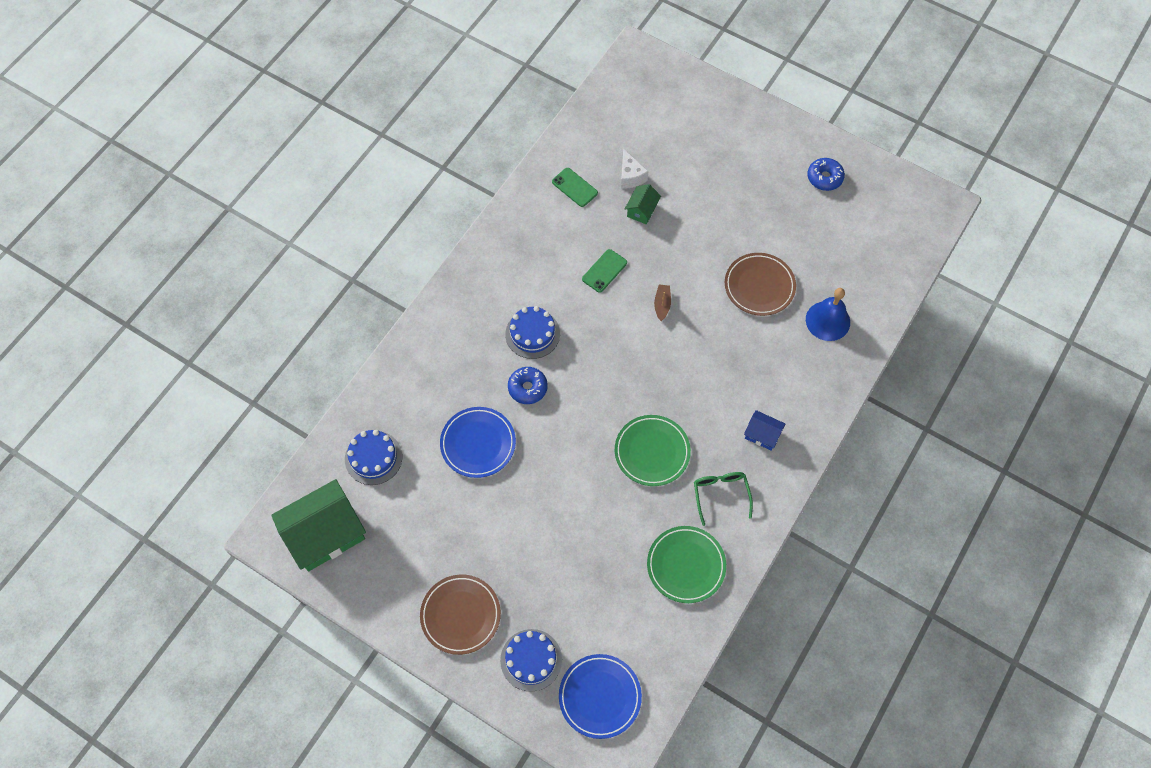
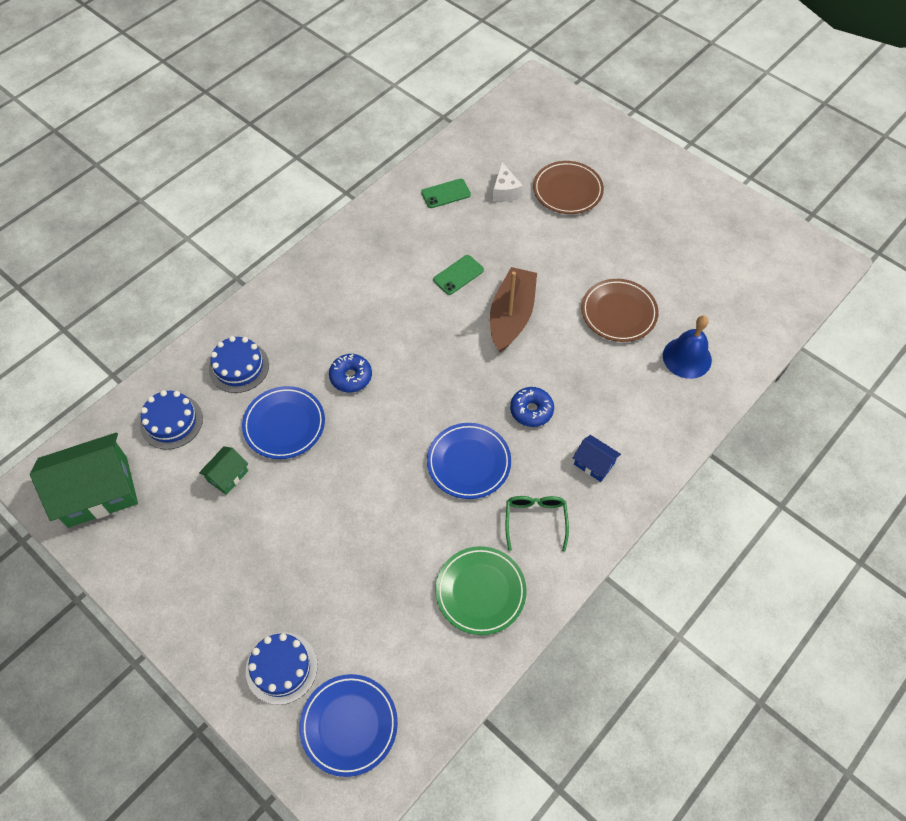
camera: 10 degrees right, 5 degrees down
brown plate [420,575,501,655] -> brown plate moved to [533,161,604,214]
blue cake [505,306,560,359] -> blue cake moved to [209,336,269,393]
green phone [552,168,598,207] -> green phone turned 75 degrees counterclockwise [421,179,471,208]
green plate [615,415,691,486] -> blue plate [427,423,511,499]
green house [625,184,661,224] -> green house moved to [199,446,248,495]
brown boat [654,285,671,321] -> brown boat [490,267,537,352], size x2.29
blue donut [807,158,845,191] -> blue donut moved to [510,387,554,427]

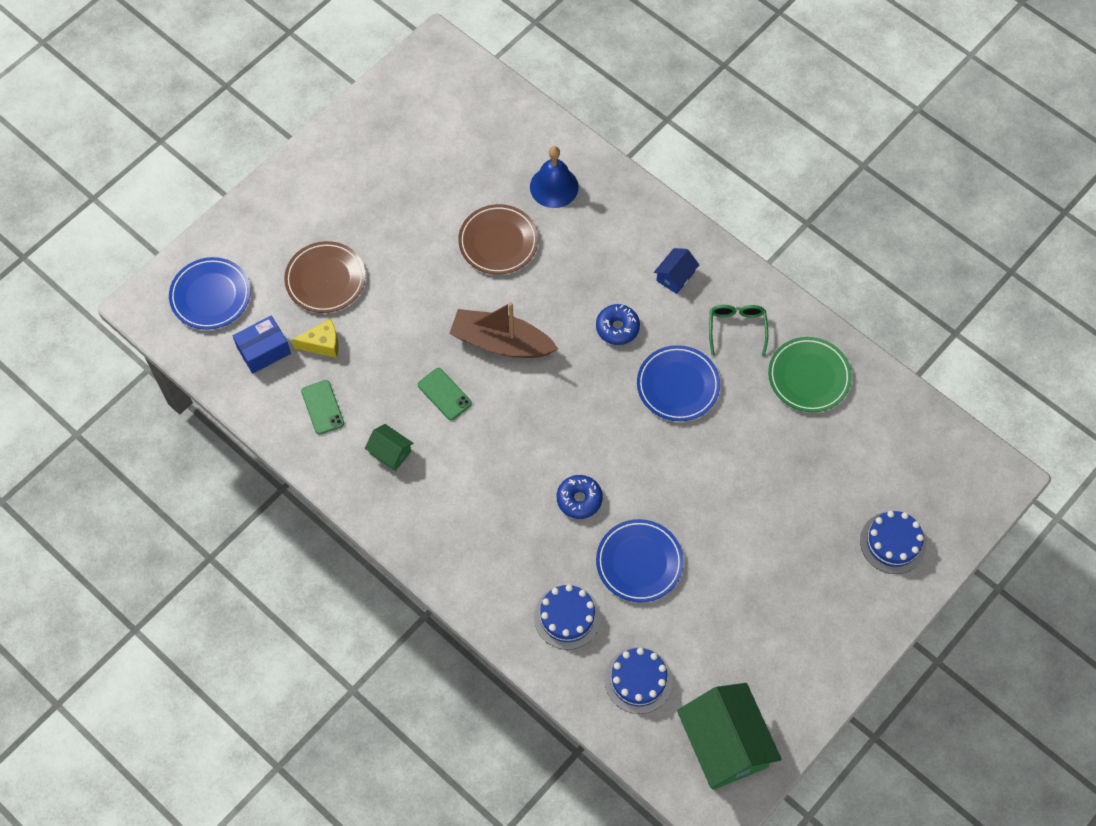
camera: 90 degrees left, 5 degrees up
green house [199,446,248,495] -> green house moved to [365,424,413,471]
blue plate [299,674,398,777] -> blue plate moved to [169,257,251,330]
white cheese [493,162,523,202] -> yellow cheese [292,319,339,358]
green glasses [506,496,569,552] -> green glasses turned 90 degrees clockwise [709,305,768,356]
none -> blue box [233,315,291,374]

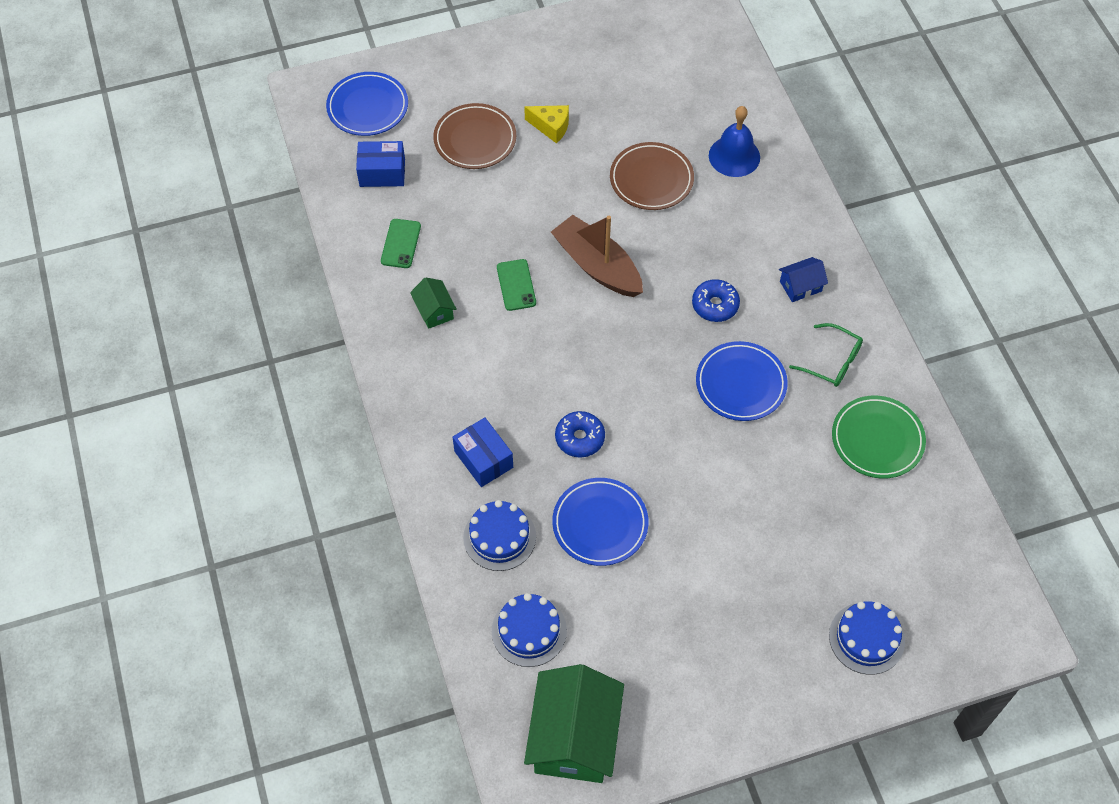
camera: 30 degrees right, 5 degrees down
yellow cheese [292,319,339,358] -> yellow cheese moved to [524,105,569,144]
green glasses [709,305,768,356] -> green glasses turned 90 degrees clockwise [789,323,863,387]
none -> blue box [453,417,513,487]

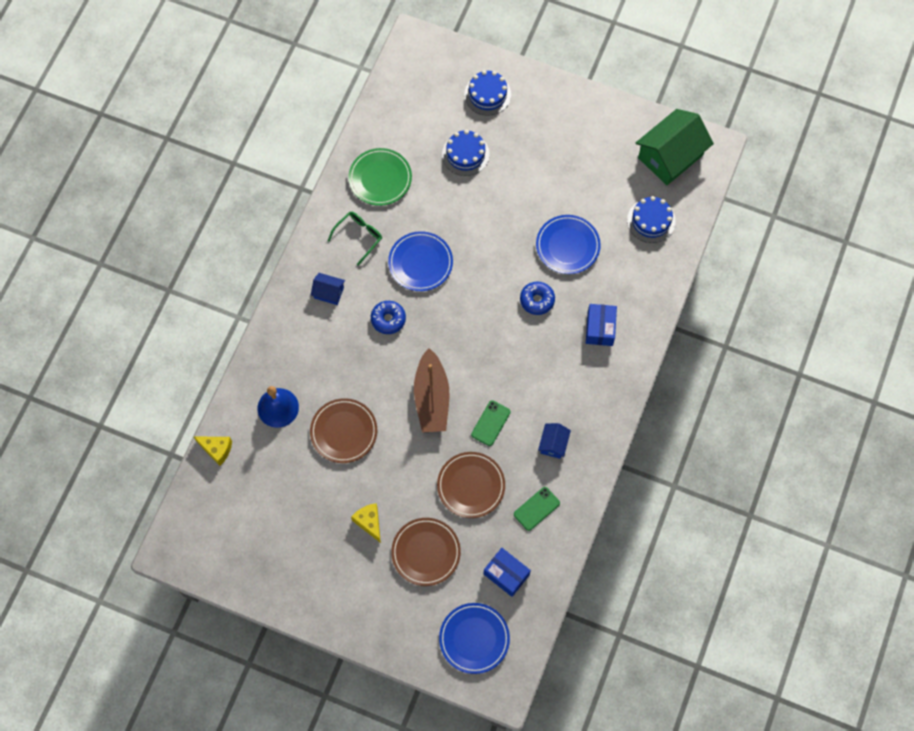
camera: 140 degrees left, 10 degrees up
green house [410,277,457,329] -> blue house [538,423,571,459]
blue cake [463,500,536,571] -> blue cake moved to [442,130,490,176]
green glasses [789,323,863,387] -> green glasses turned 60 degrees clockwise [328,212,382,266]
none -> yellow cheese [194,437,232,466]
none -> brown plate [437,452,505,518]

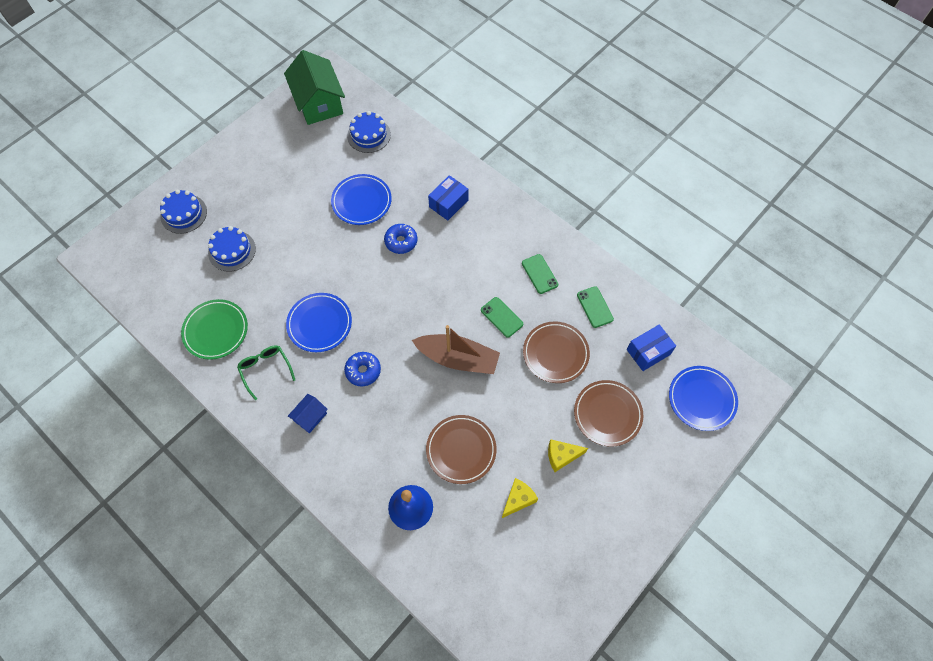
camera: 70 degrees left, 5 degrees down
yellow cheese [194,437,232,466] -> yellow cheese moved to [502,478,538,518]
blue house [538,423,571,459] -> green phone [522,254,558,294]
blue box [586,304,617,346] -> blue box turned 75 degrees counterclockwise [428,175,468,221]

